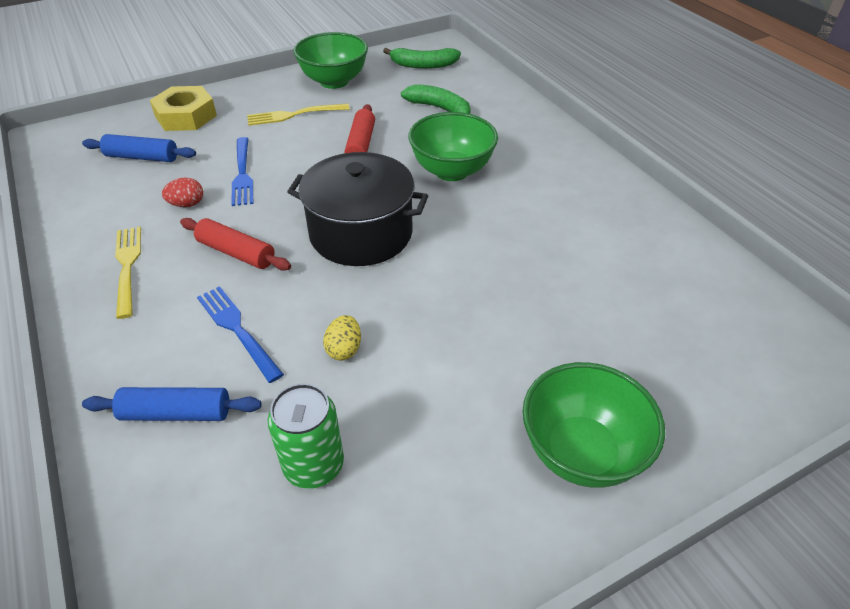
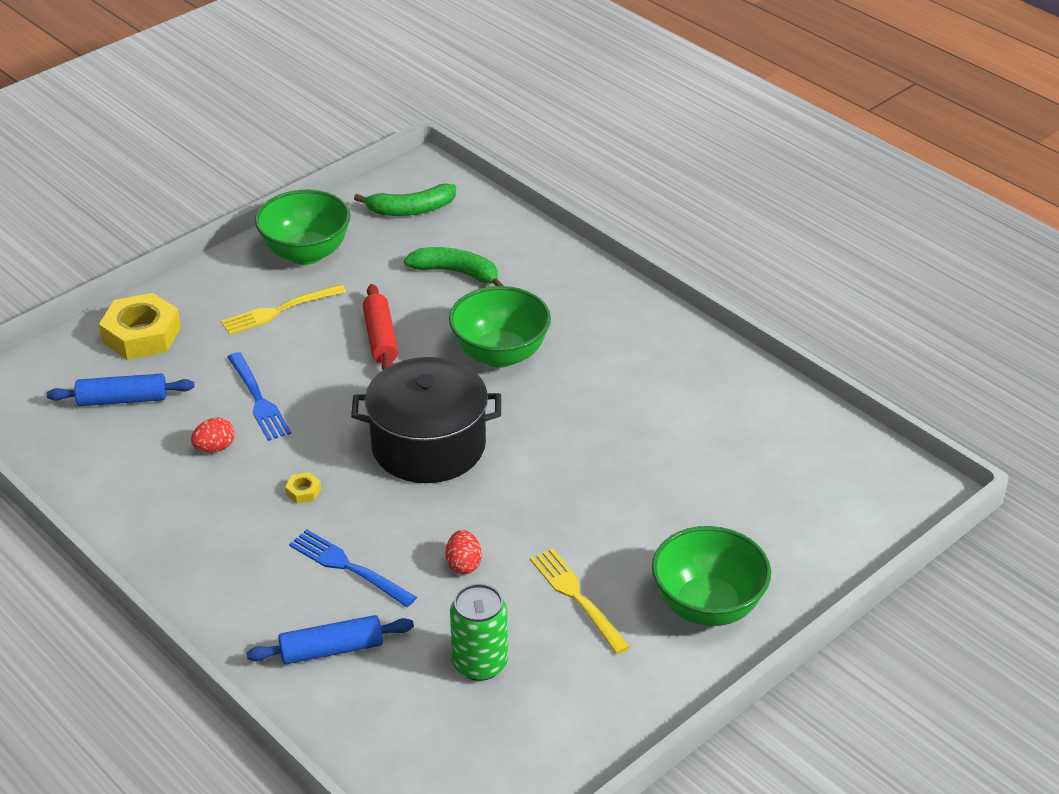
camera: 15 degrees left, 5 degrees down
yellow fork [115,226,141,319] -> yellow fork moved to [530,548,630,654]
red rolling pin [180,218,291,270] -> yellow nut [285,472,321,504]
yellow egg [323,315,361,361] -> red egg [445,530,482,574]

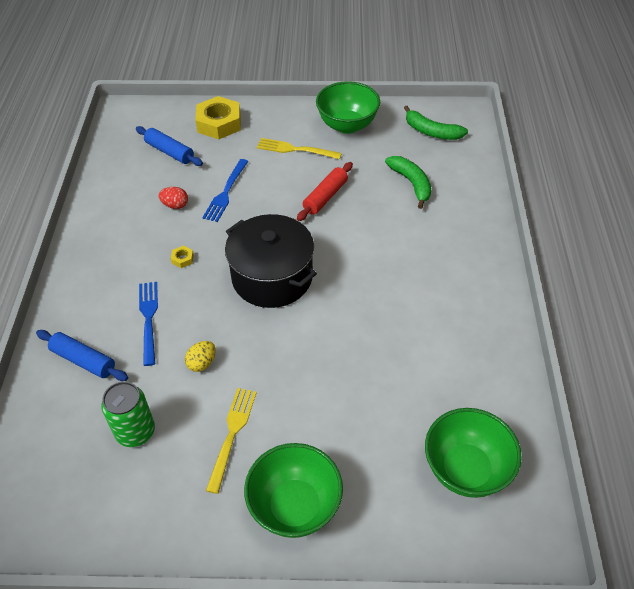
camera: 45 degrees right, 10 degrees up
red egg [445,530,482,574] -> yellow egg [185,341,216,372]
green bowl [449,286,551,368] -> green bowl moved to [425,408,522,498]

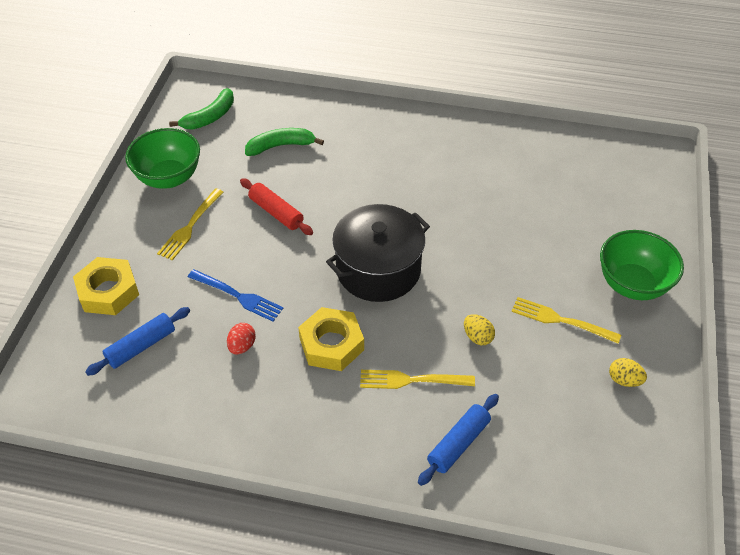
camera: 80 degrees left, 0 degrees up
green can [101,382,155,447] -> none
blue fork [139,282,158,366] -> yellow fork [360,370,475,389]
yellow nut [171,246,194,268] -> yellow nut [298,307,364,371], size x2.45
green bowl [425,408,522,498] -> none
none -> yellow egg [609,358,647,387]

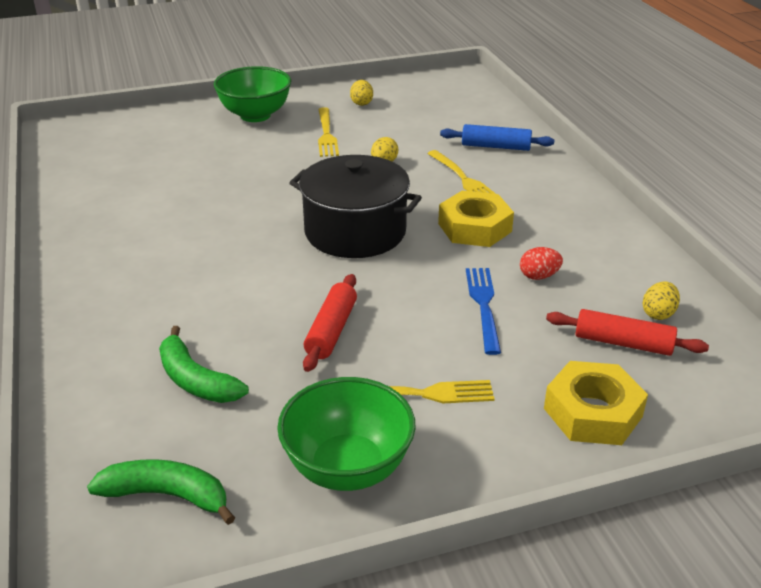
camera: 120 degrees left, 15 degrees down
blue rolling pin [85,307,190,376] -> red rolling pin [546,309,709,356]
none -> yellow egg [643,282,680,320]

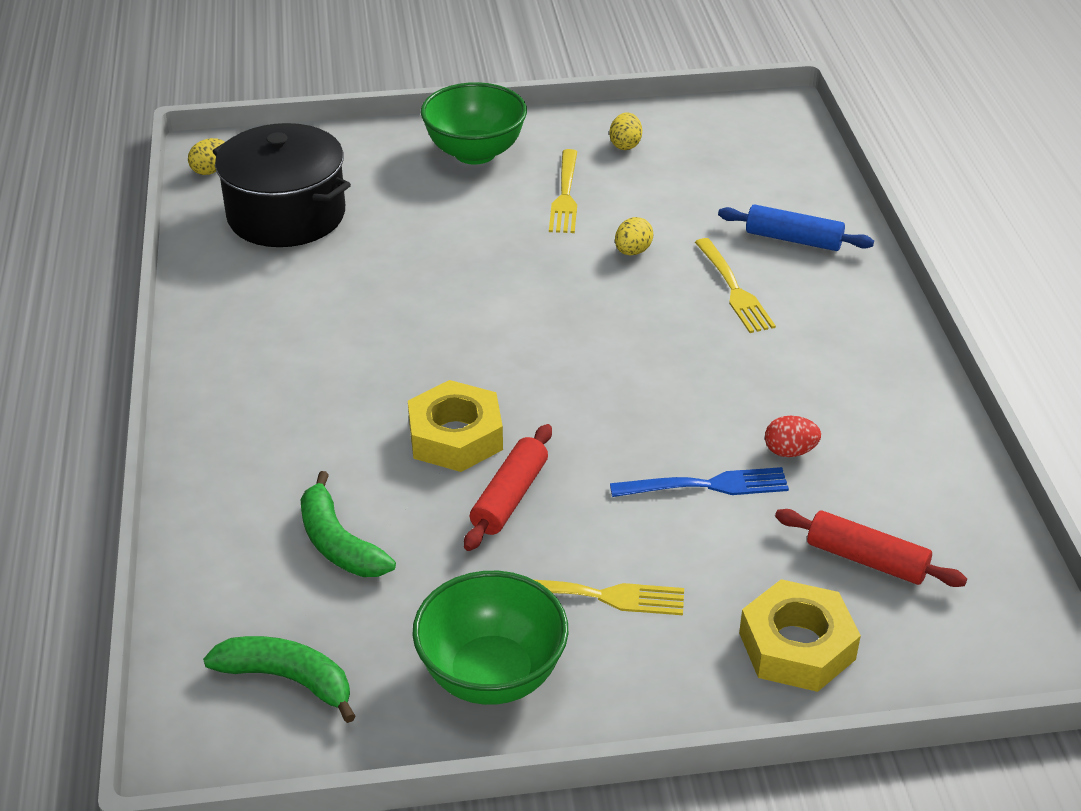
camera: 10 degrees right, 5 degrees up
black pot [289,155,422,258] -> black pot moved to [213,123,351,247]
yellow nut [438,191,514,247] -> yellow nut moved to [408,380,503,472]
blue fork [466,268,501,355] -> blue fork turned 75 degrees clockwise [610,467,789,497]
yellow egg [643,282,680,320] -> yellow egg moved to [188,138,224,175]

